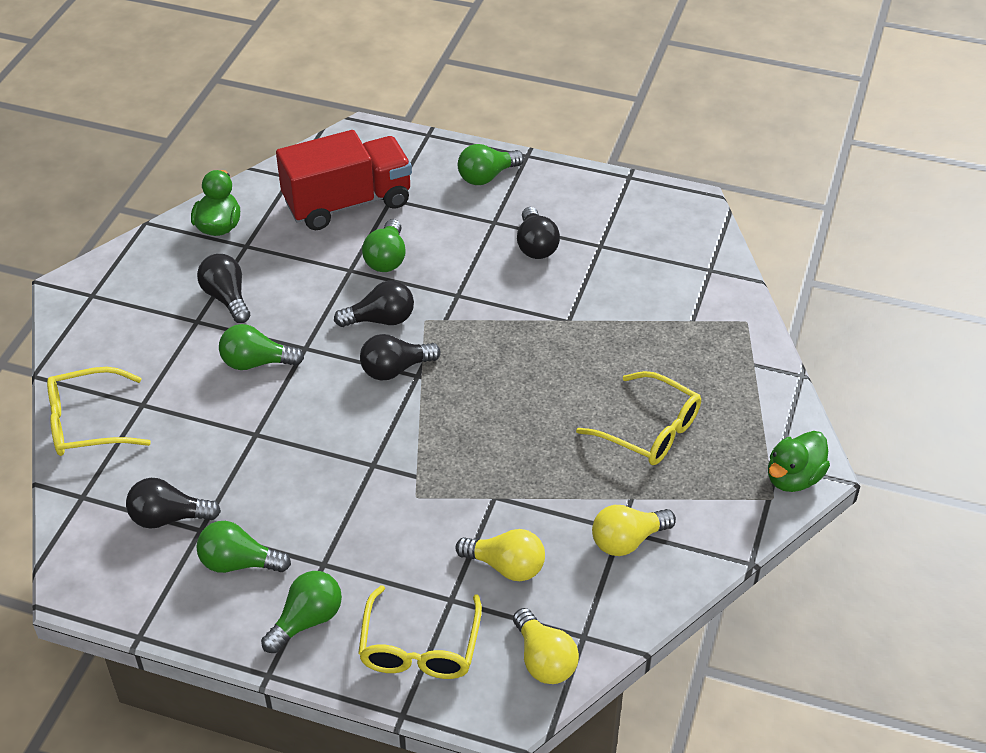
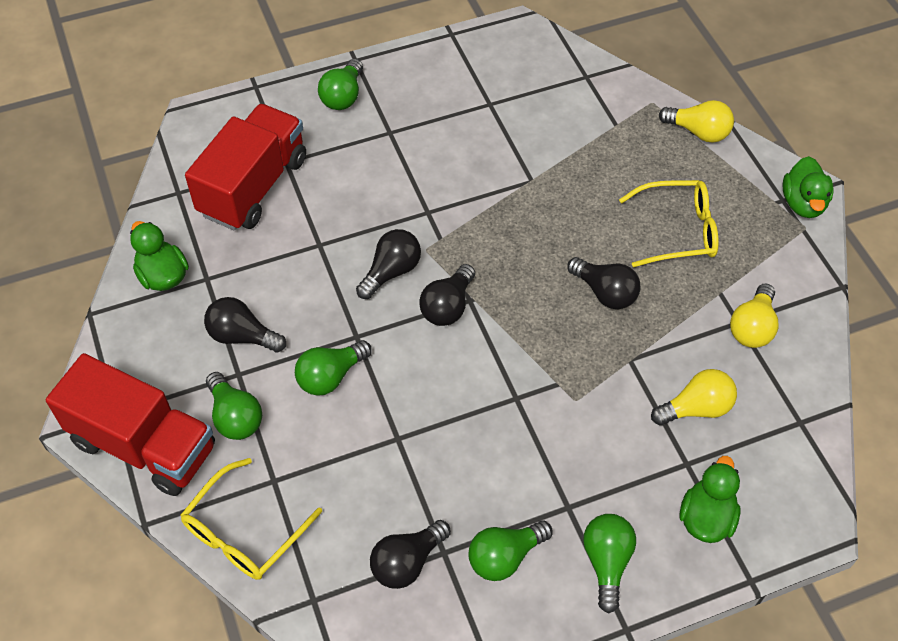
camera: 40 degrees left, 10 degrees up
yellow glasses [358,585,482,679] -> green duck [680,456,741,543]
green light bulb [362,219,406,272] -> green light bulb moved to [206,372,262,440]
yellow light bulb [513,608,579,684] -> yellow light bulb moved to [659,100,734,143]
black light bulb [517,207,560,259] -> black light bulb moved to [567,257,640,309]
none -> red truck [46,353,215,496]

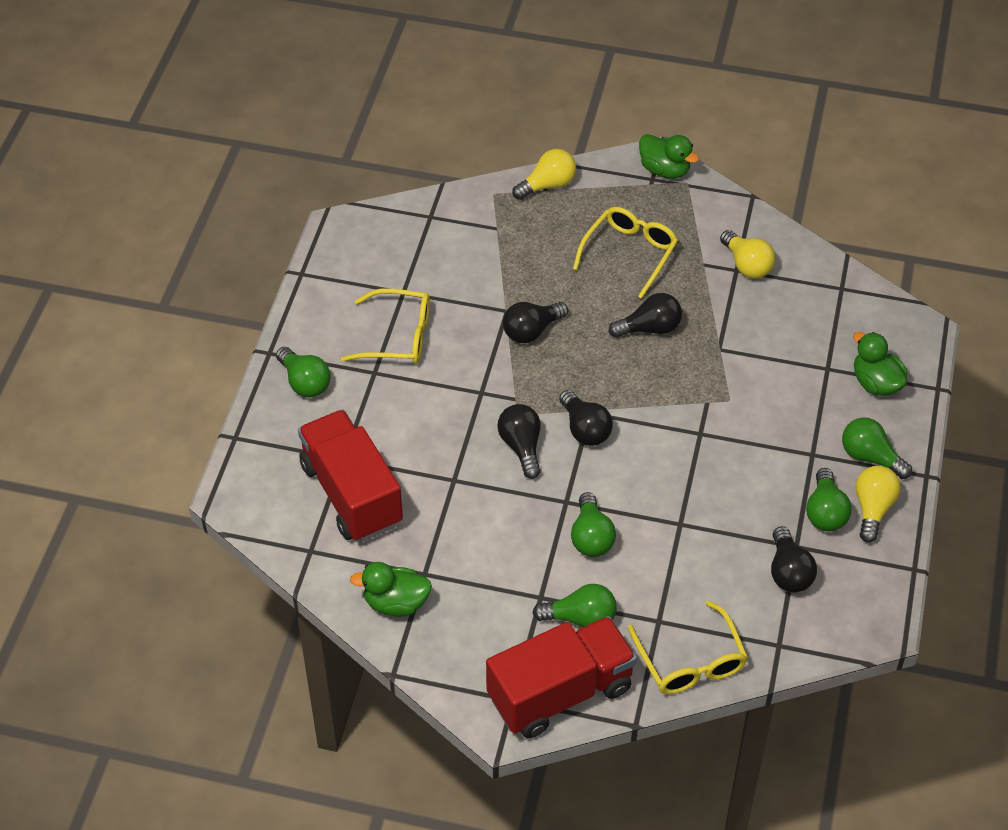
camera: 55 degrees left, 5 degrees down
black light bulb [204,297,286,353] -> black light bulb moved to [503,302,568,343]
yellow light bulb [651,369,737,425] -> yellow light bulb moved to [856,466,901,543]
none -> yellow glasses [341,288,430,364]

